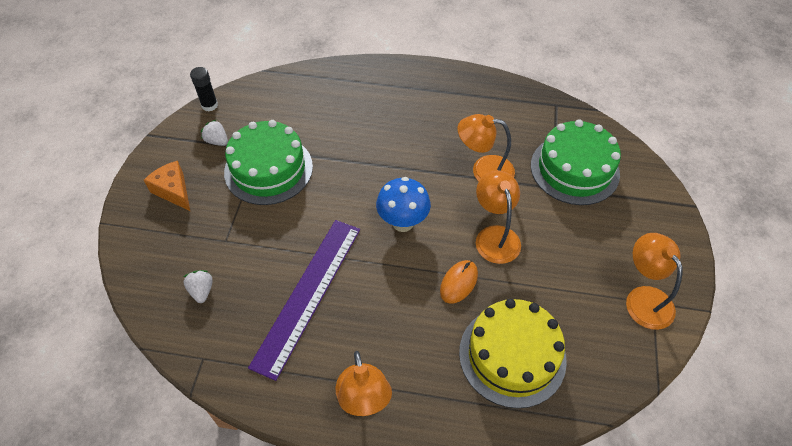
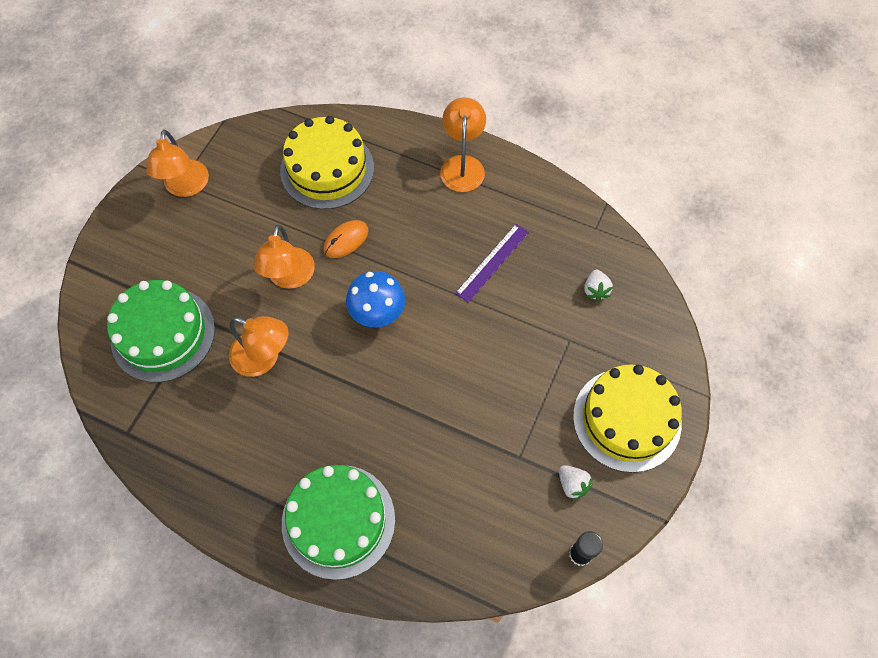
camera: 165 degrees left, 10 degrees up
orange cheese [144,161,190,211] -> yellow cake [573,364,682,473]
green cake [224,120,313,205] -> green cake moved to [282,465,395,580]
purple ruler [248,220,360,381] -> purple ruler [455,224,529,303], size x0.56

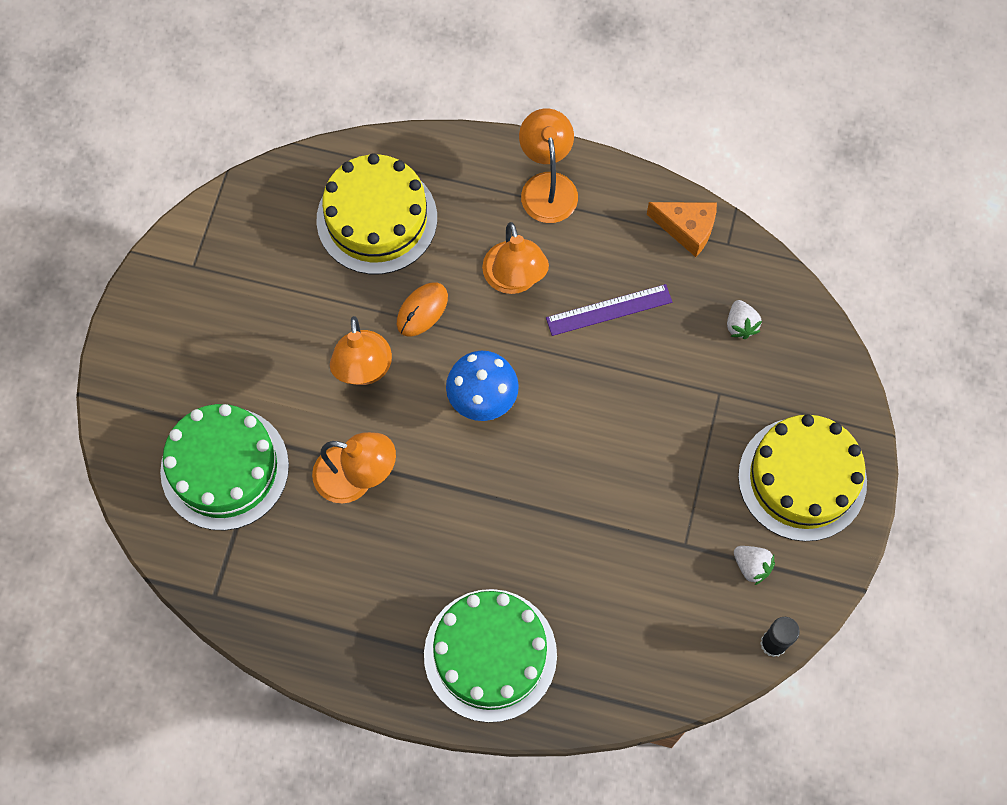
camera: 10 degrees left, 5 degrees up
orange lamp [146,130,209,197] -> orange lamp moved to [482,222,549,294]
purple ruler [455,224,529,303] -> purple ruler turned 45 degrees clockwise [546,284,672,336]
none -> orange cheese [647,202,717,257]

